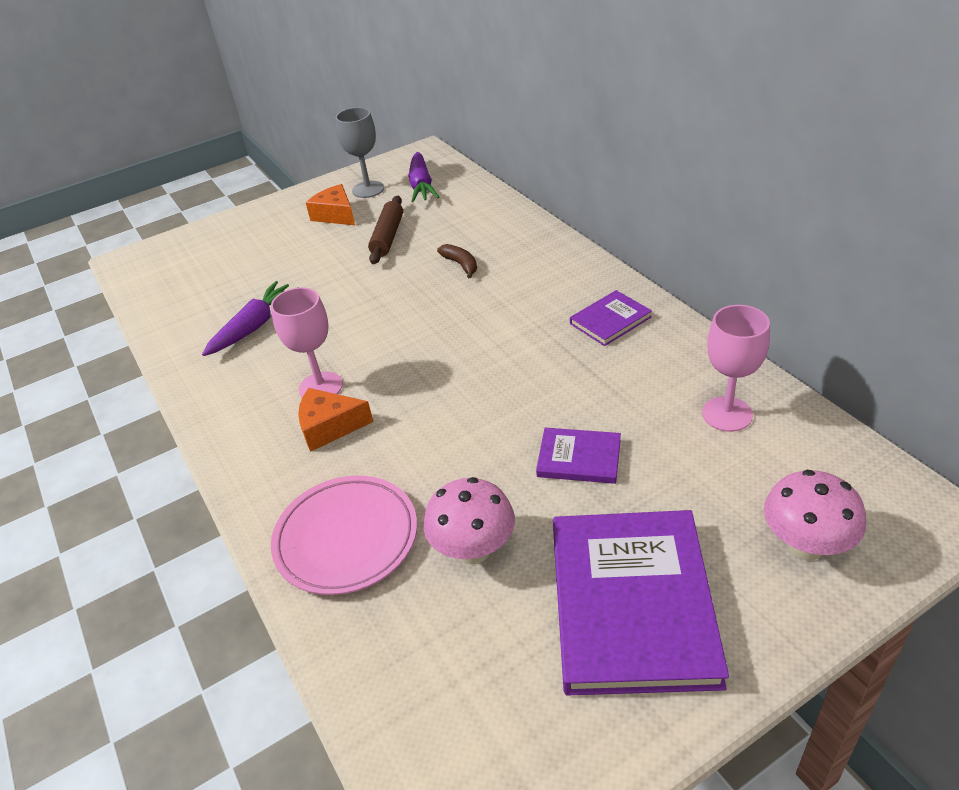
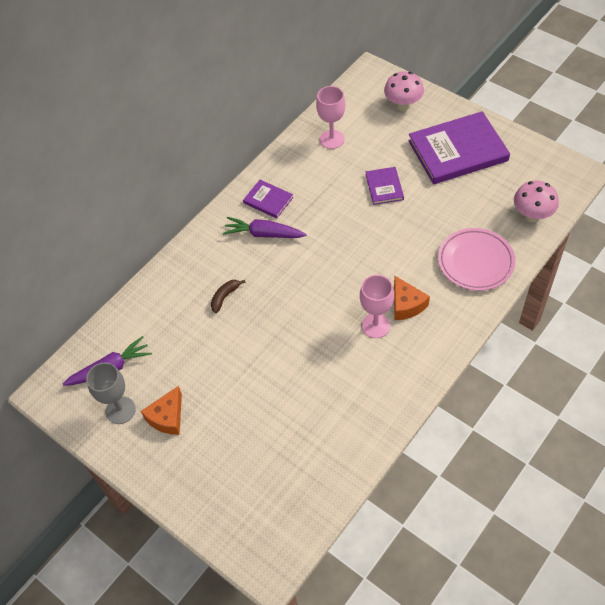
camera: 110 degrees left, 15 degrees up
purple carrot [202,281,299,356] -> purple carrot moved to [223,217,307,238]
brown rolling pin [368,196,403,264] -> none
pink mushroom [423,477,515,564] -> pink mushroom moved to [514,181,559,222]

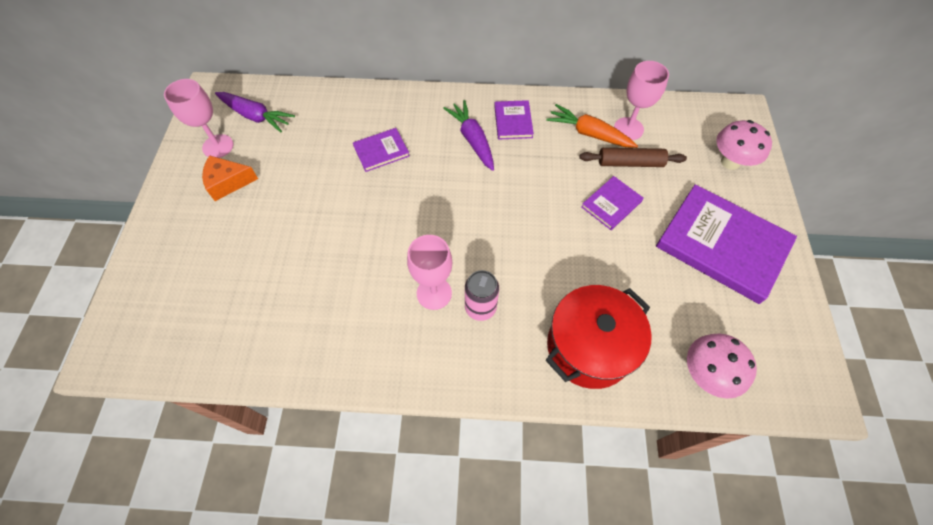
camera: 50 degrees right, 5 degrees up
grey goblet [86,362,136,424] -> pink goblet [164,79,233,158]
brown banana [211,280,246,313] -> purple book [353,128,409,172]
orange cheese [394,276,430,320] -> pink can [465,270,499,321]
pink plate [438,228,515,291] -> red pot [546,285,652,389]
none -> orange carrot [546,104,638,148]
none -> brown rolling pin [580,148,687,167]

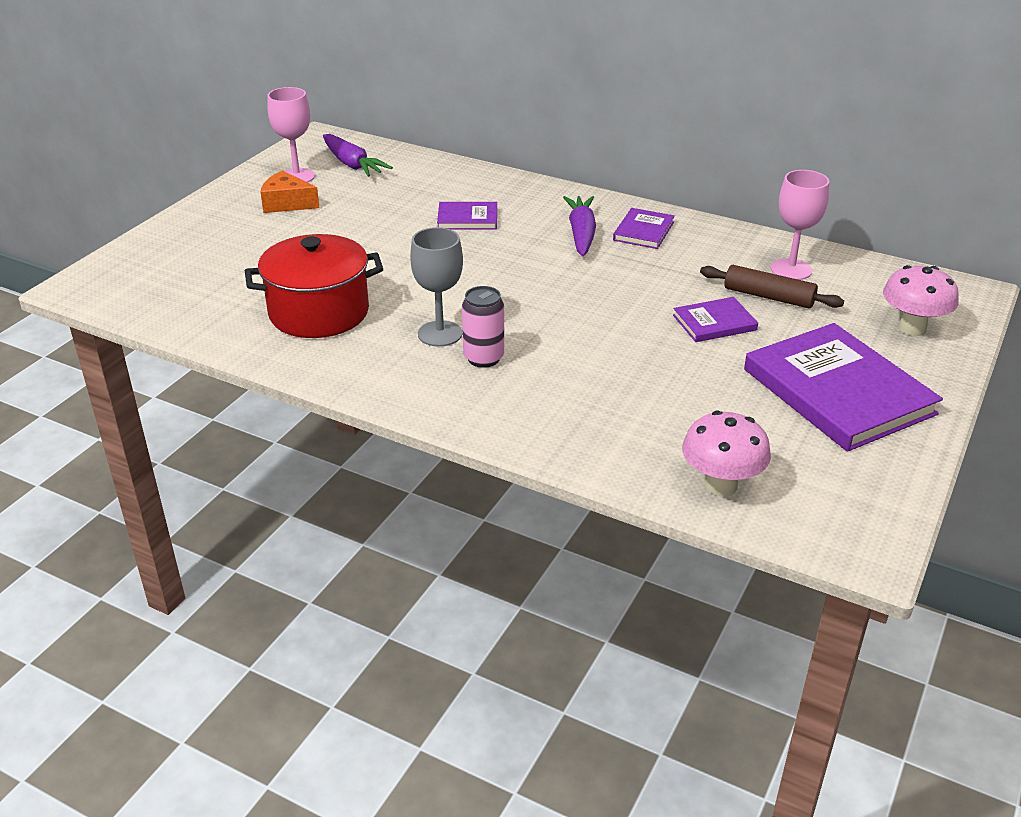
camera: 25 degrees right, 25 degrees down
pink goblet [407,235,452,310] -> grey goblet [410,227,463,347]
orange carrot [546,104,638,148] -> none
red pot [546,285,652,389] -> red pot moved to [245,234,383,338]

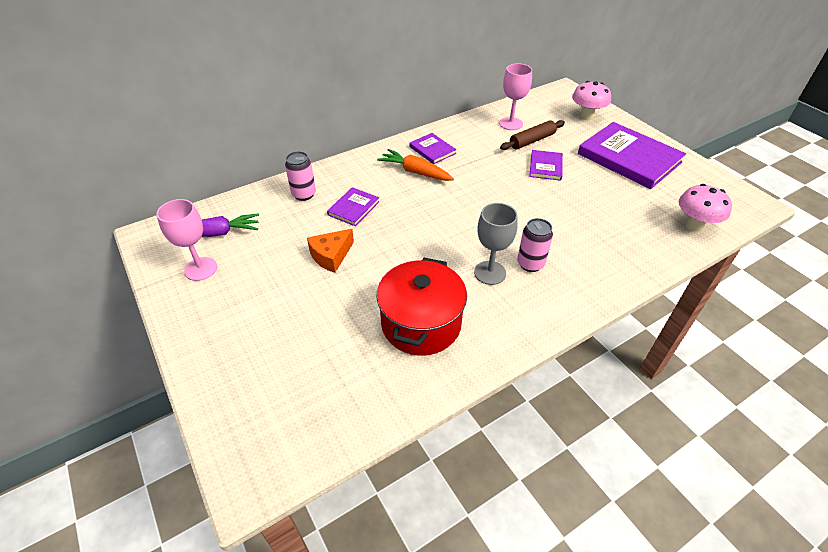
camera: 60 degrees left, 10 degrees up
orange cheese [260,171,320,213] -> orange cheese moved to [307,229,354,273]
purple carrot [563,196,596,256] -> orange carrot [377,149,454,181]
purple book [744,323,943,452] -> purple book turned 45 degrees clockwise [578,122,686,189]
none -> pink can [285,151,316,201]

